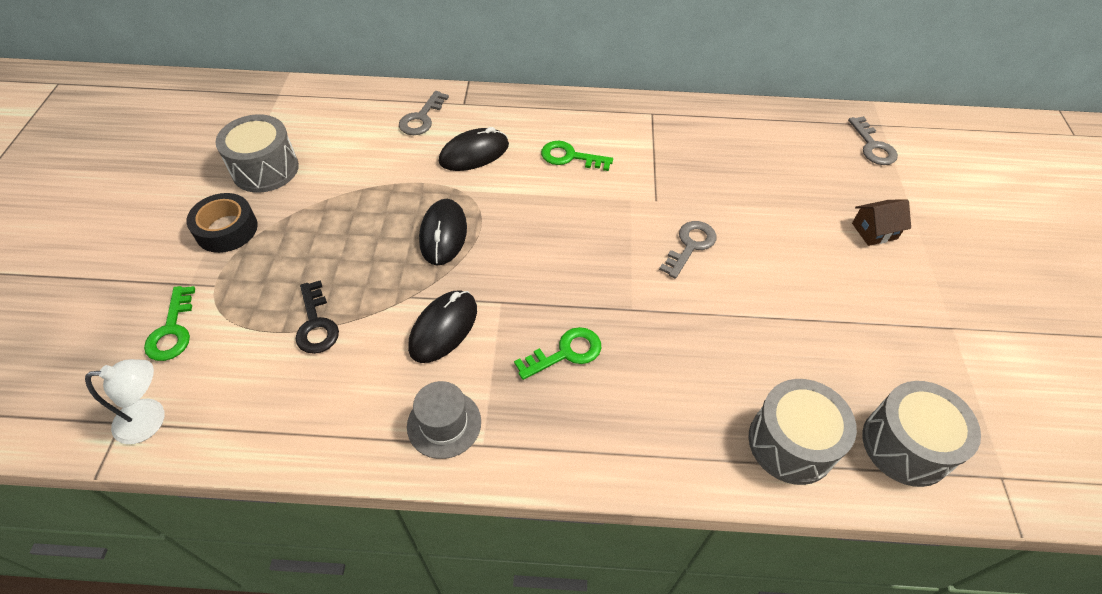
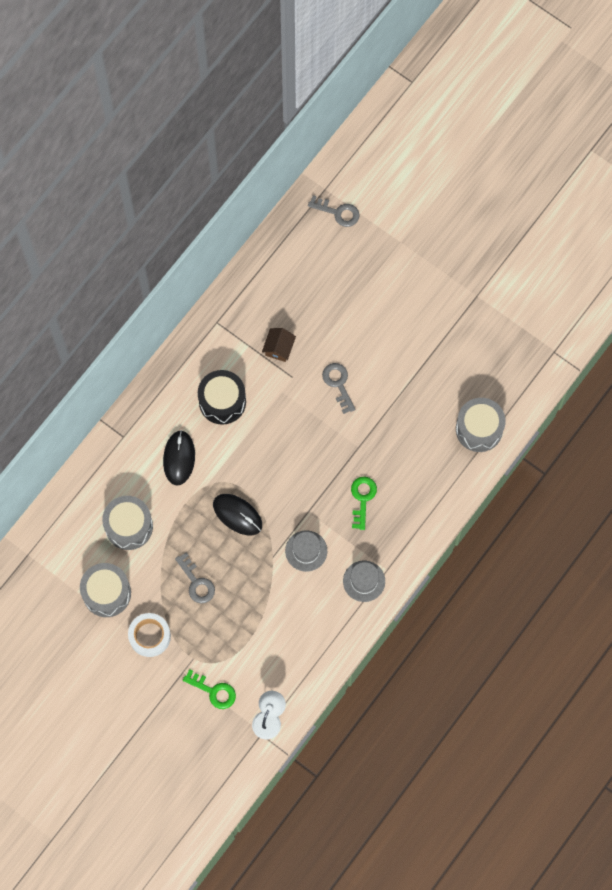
camera: 55 degrees left, 20 degrees up
black tape [186,193,258,253] -> white tape [128,613,171,657]
black key [296,280,339,354] -> none
grey key [399,91,449,135] -> grey key moved to [175,552,215,603]
black mouse [408,290,477,363] -> grey hat [285,530,327,572]
green key [541,141,613,171] -> black drum [198,370,246,425]
brown house [852,200,911,246] -> brown house moved to [262,328,296,362]
grey drum [862,381,981,487] -> grey drum moved to [102,496,153,550]

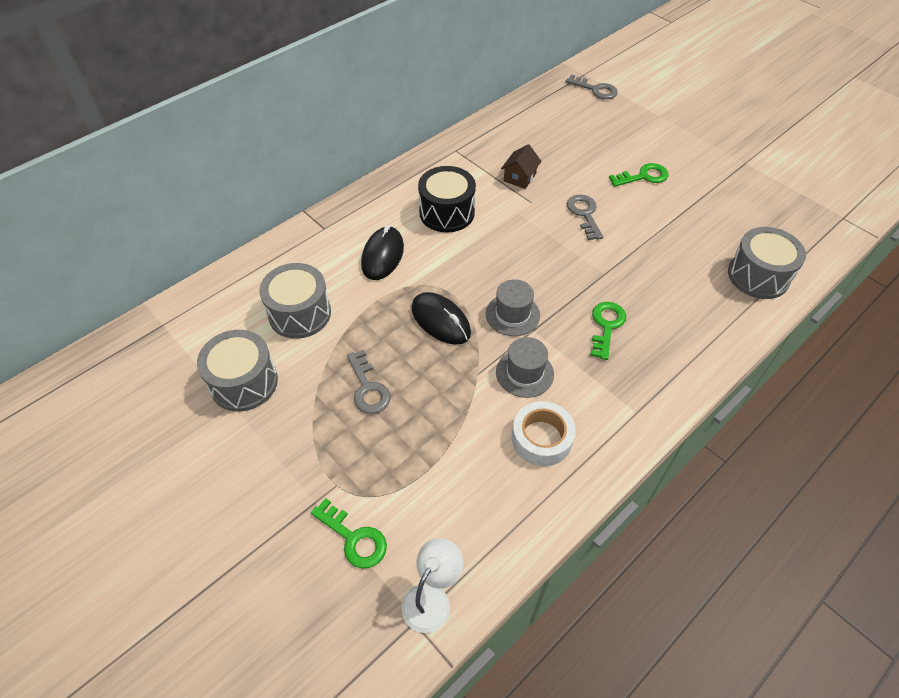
camera: 10 degrees right, 20 degrees down
white tape [128,613,171,657] -> white tape moved to [512,401,576,466]
grey hat [343,561,385,602] -> grey hat moved to [486,279,540,336]
none -> green key [609,163,668,187]

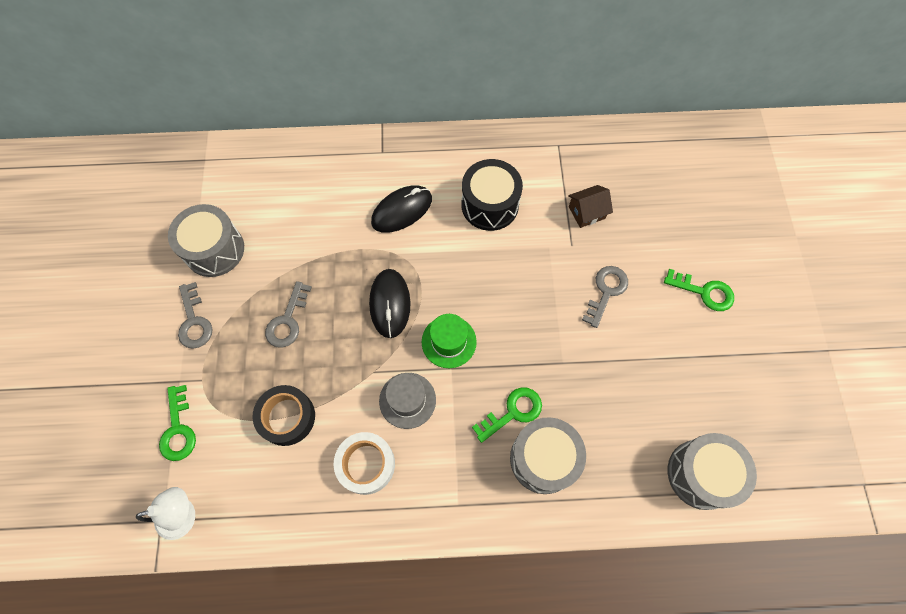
camera: 40 degrees right, 15 degrees up
grey drum [259,263,331,339] -> grey drum moved to [510,417,586,494]
grey hat [486,279,540,336] -> green hat [422,314,477,368]
grey key [565,74,618,99] -> grey key moved to [178,282,212,349]
none -> black tape [253,385,315,446]

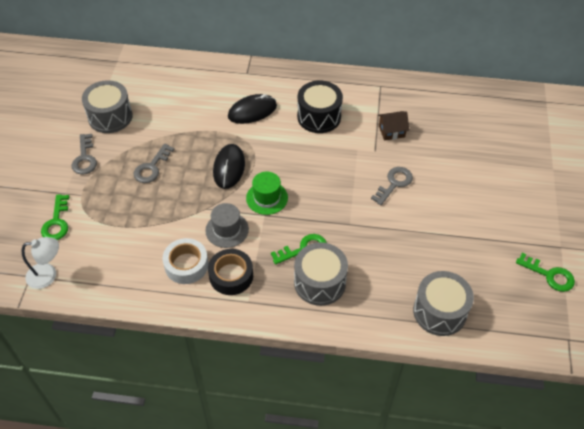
camera: 10 degrees right, 15 degrees down
black tape [253,385,315,446] -> black tape moved to [208,249,253,295]
green key [664,269,734,311] -> green key moved to [516,253,575,292]

